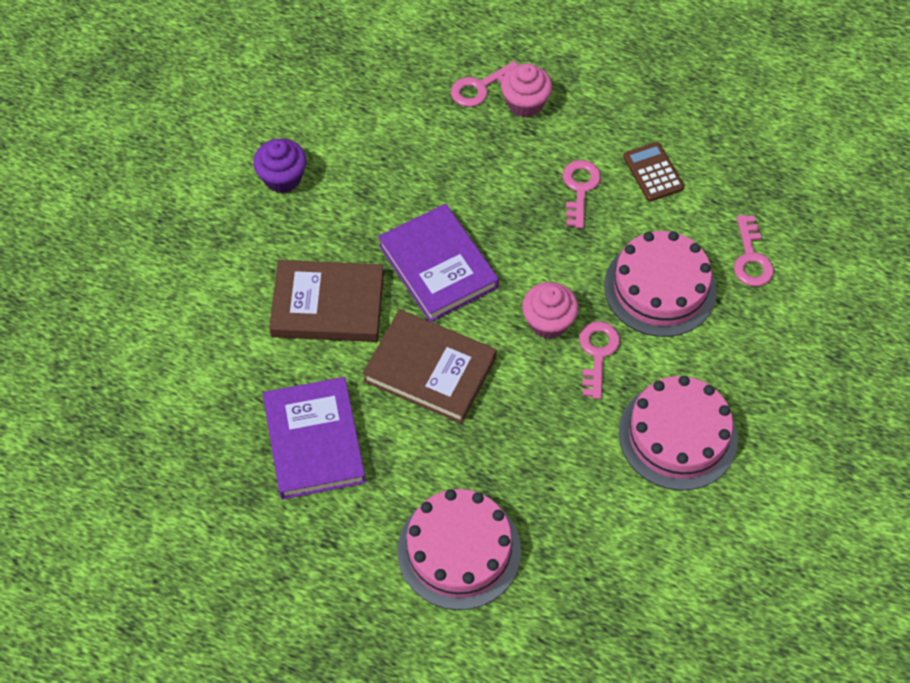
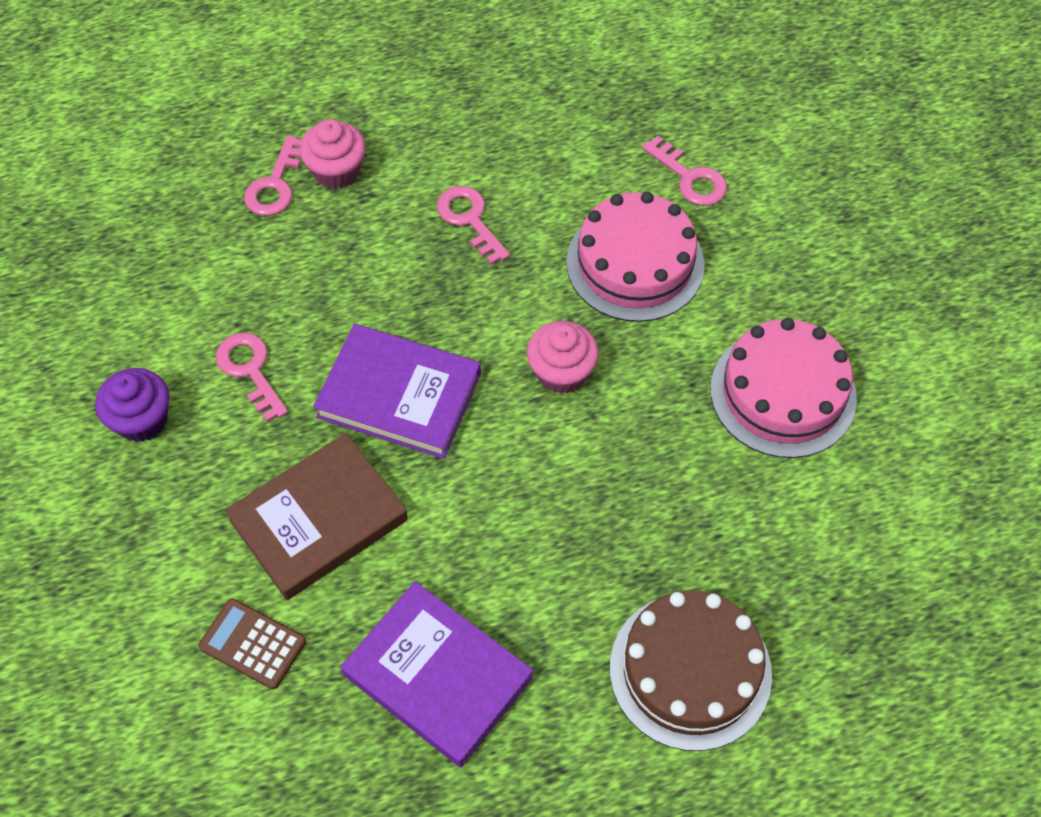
camera: 40 degrees left, 0 degrees up
brown book [362,309,497,424] -> none
pink cake [397,489,521,610] -> brown cake [610,590,772,751]
pink key [579,321,620,399] -> pink key moved to [216,333,288,422]
brown calculator [623,142,684,201] -> brown calculator moved to [199,598,306,689]

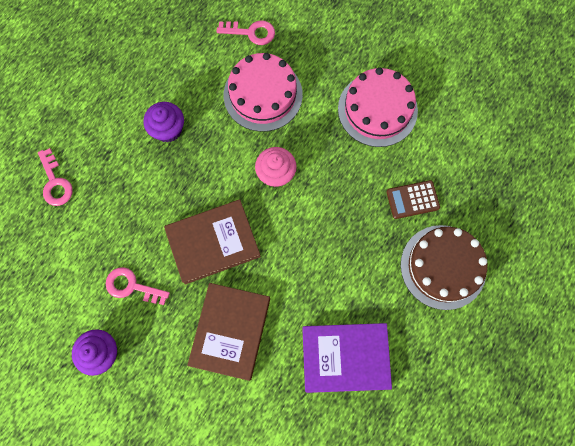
camera: 40 degrees left, 15 degrees up
brown calculator [199,598,306,689] -> brown calculator moved to [386,180,440,219]
pink cupcake [300,119,366,189] -> none
purple book [313,324,481,459] -> brown book [164,199,261,284]
pink key [437,186,510,265] -> purple cupcake [143,102,184,142]

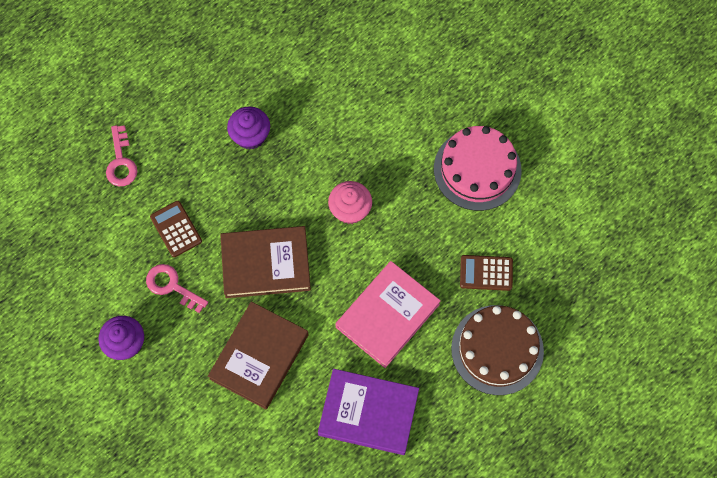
camera: 15 degrees right, 5 degrees down
pink key [217,20,275,45] -> none
pink cake [224,53,303,132] -> none
none -> brown calculator [150,201,202,257]
none -> pink book [335,261,441,368]

